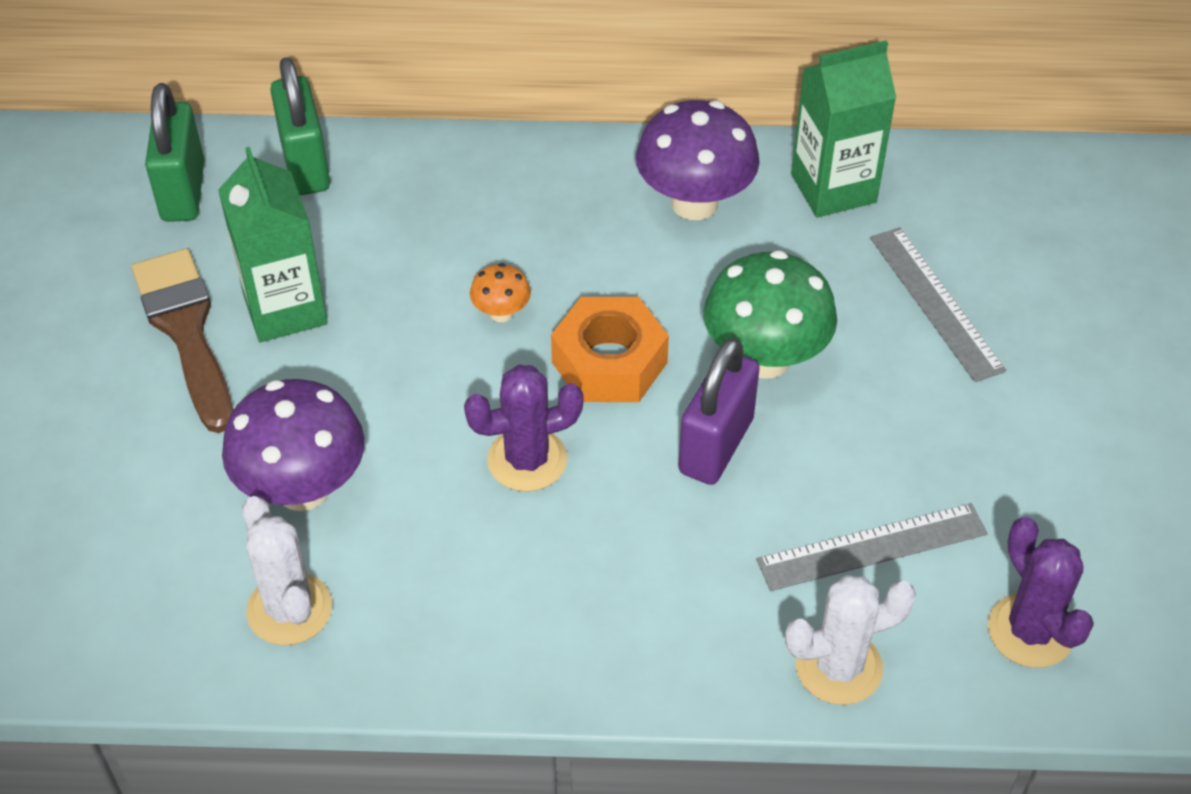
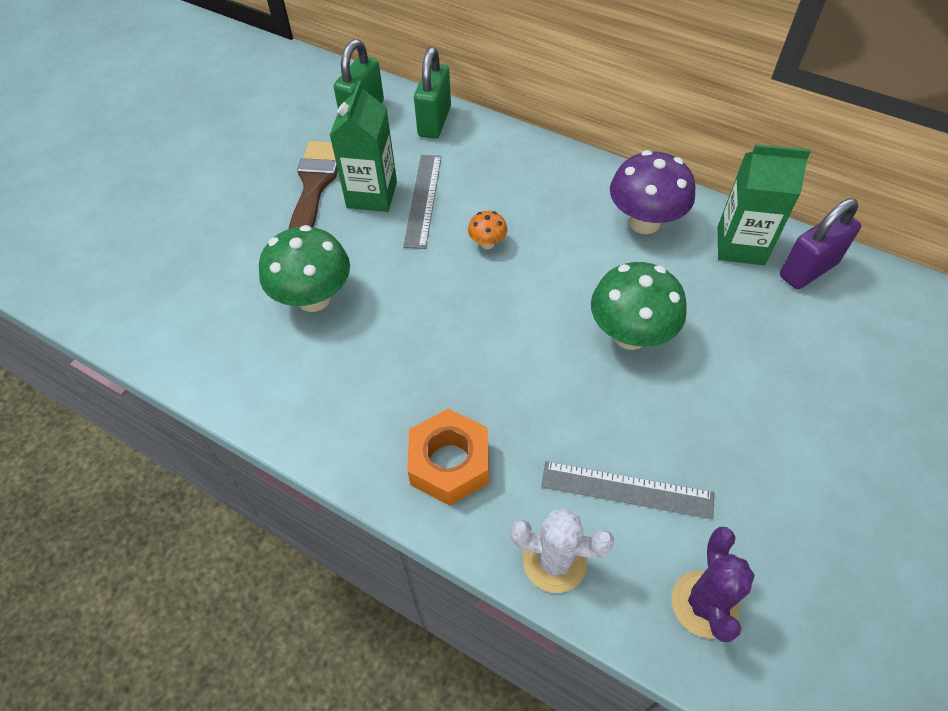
camera: 30 degrees right, 5 degrees up
purple mushroom [222,379,365,511] -> green mushroom [259,225,350,312]
white cactus [242,496,332,645] -> none
purple cactus [464,365,584,492] -> none
orange nut [551,297,669,402] -> orange nut moved to [407,409,489,506]
purple padlock [678,338,760,485] -> purple padlock moved to [780,198,861,289]
grey ruler [870,227,1006,382] -> grey ruler moved to [403,155,442,249]

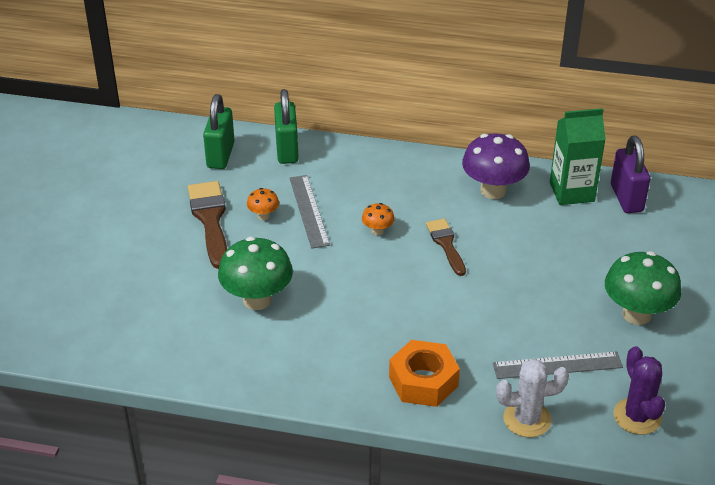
camera: 20 degrees left, 15 degrees down
green carton [330,81,397,212] -> orange mushroom [247,188,279,220]
green mushroom [591,262,687,350] -> green mushroom moved to [605,251,681,325]
purple padlock [780,198,861,289] -> purple padlock turned 45 degrees counterclockwise [611,136,650,213]
none -> brown brush [426,219,466,276]

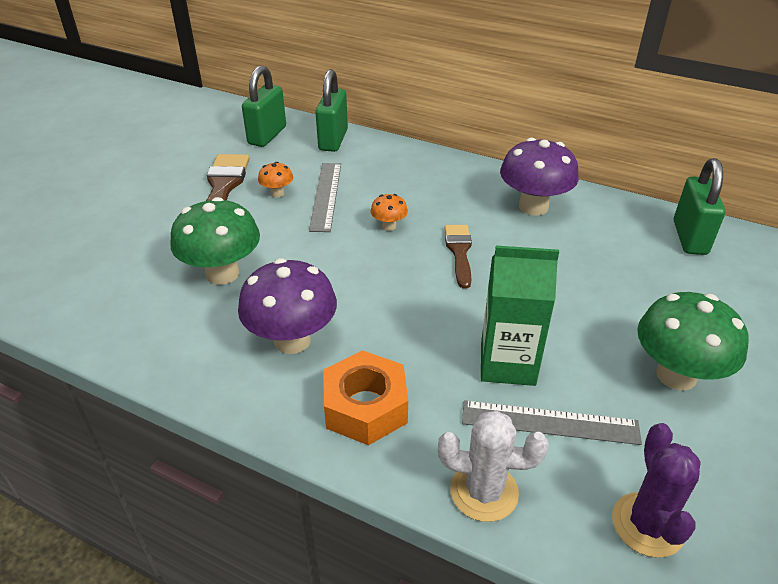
camera: 15 degrees right, 0 degrees up
green carton [550,108,606,205] -> green carton moved to [481,245,559,386]
purple padlock [611,136,650,213] -> green padlock [674,158,725,255]
none -> purple mushroom [238,258,337,354]

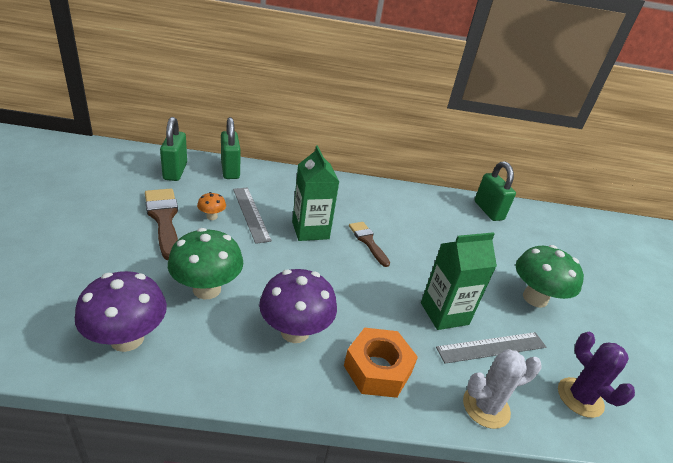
camera: 30 degrees left, 5 degrees down
orange mushroom [370,194,408,231] -> green carton [292,145,339,241]
purple mushroom [500,138,579,216] -> purple mushroom moved to [75,271,167,352]

